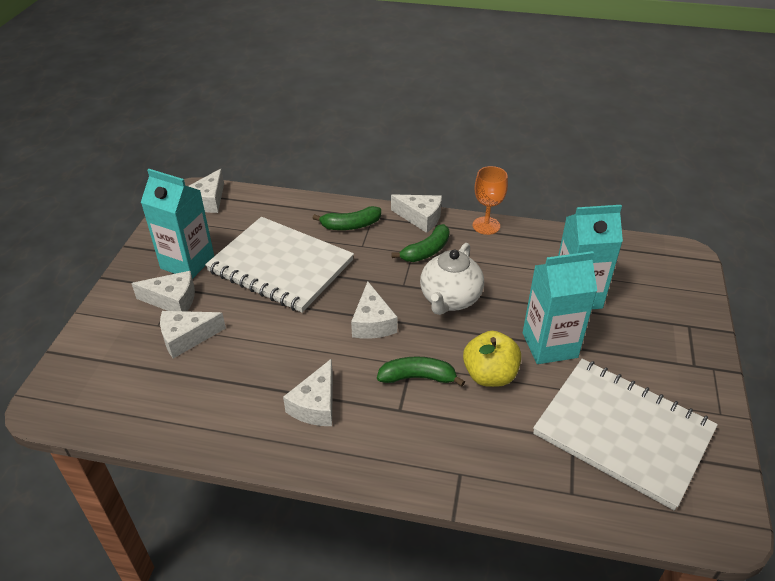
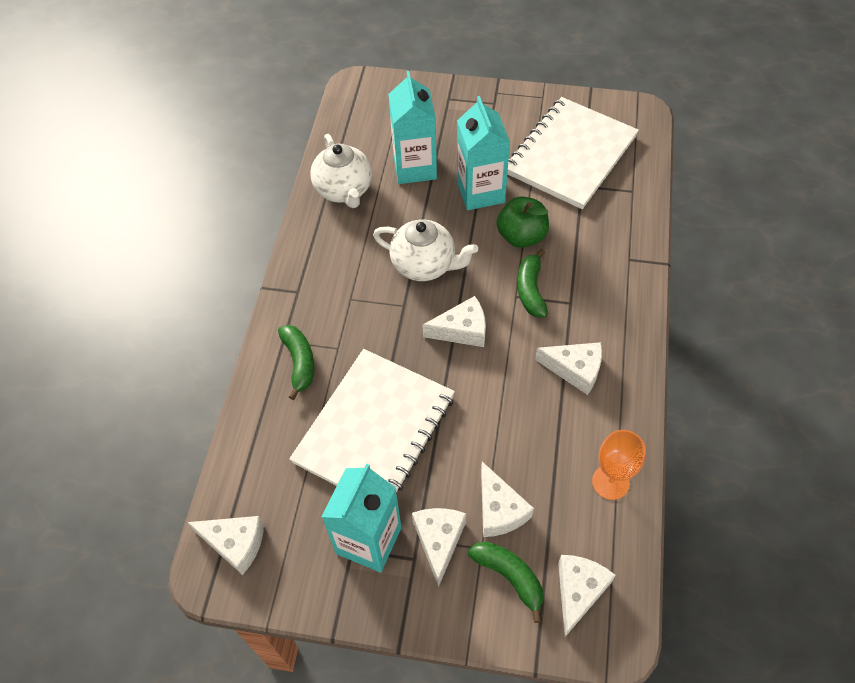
camera: 90 degrees left, 15 degrees up
white cheese [391,194,442,233] -> white cheese moved to [558,555,616,637]
green banana [391,224,450,262] -> green banana moved to [468,542,543,623]
yellow apple [463,331,521,387] -> green apple [496,196,549,248]
orange goblet [473,166,508,235] -> orange goblet moved to [592,430,646,500]
none -> white teapot [310,134,372,208]

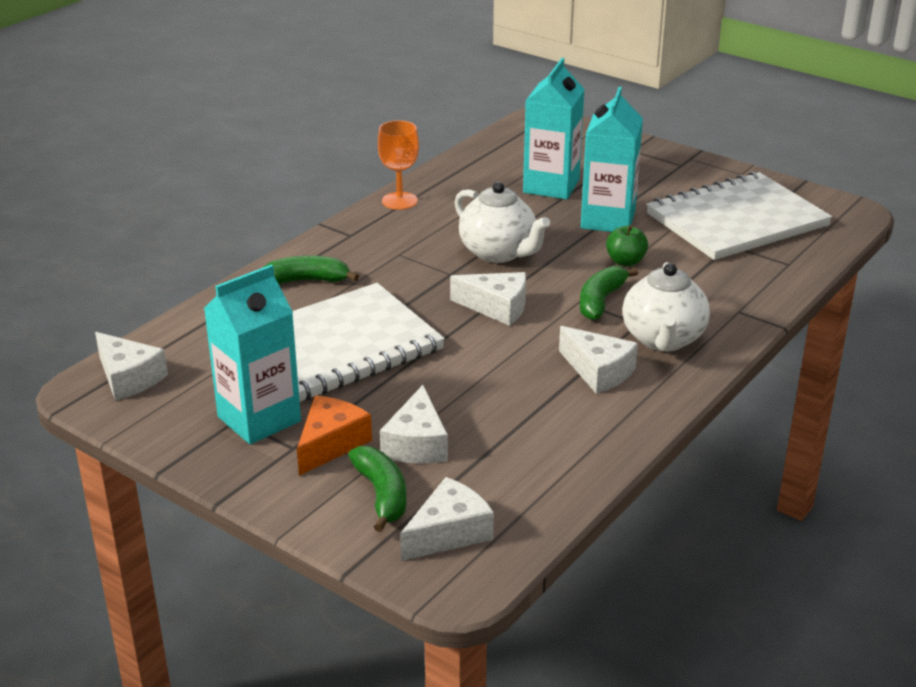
camera: 25 degrees right, 25 degrees down
green banana [278,325,314,400] -> green banana turned 105 degrees counterclockwise [264,255,359,284]
white teapot [310,134,372,208] -> white teapot moved to [622,262,710,352]
white cheese [412,508,466,587] -> orange cheese [297,396,372,476]
green apple [496,196,549,248] -> green apple [606,225,648,266], size x0.65
orange goblet [592,430,646,500] -> orange goblet moved to [378,120,419,210]

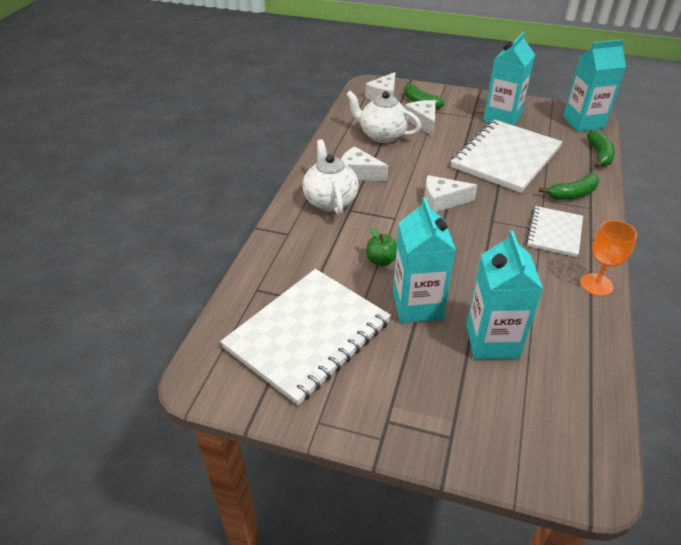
camera: 160 degrees right, 10 degrees up
white cheese [95,332,168,400] -> turquoise carton [563,39,626,132]
orange cheese [297,396,372,476] -> none
white teapot [454,182,550,263] -> white teapot moved to [346,91,421,143]
green banana [580,266,638,320] -> green banana moved to [587,131,615,168]
none -> white notebook [526,206,583,257]

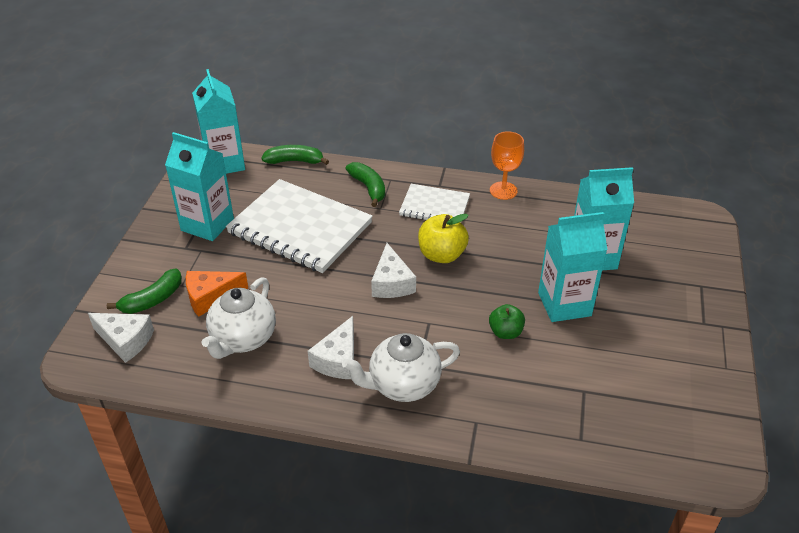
camera: 95 degrees left, 0 degrees up
white notebook [220,269,391,405] -> none
white cheese [405,100,436,136] -> orange cheese [186,271,248,317]
none -> yellow apple [418,214,469,263]

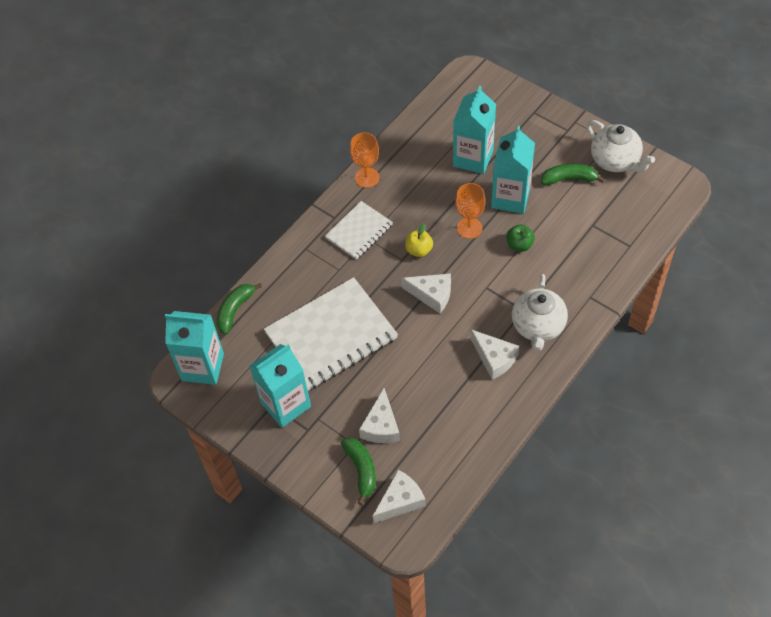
camera: 60 degrees left, 15 degrees up
orange cheese [186,271,248,317] -> white cheese [359,388,400,443]
white teapot [202,277,276,359] -> white teapot moved to [586,120,655,172]
green banana [346,162,385,207] -> green banana moved to [541,164,605,185]
yellow apple [418,214,469,263] -> yellow apple [405,223,433,257], size x0.65
none -> orange goblet [455,183,486,239]

